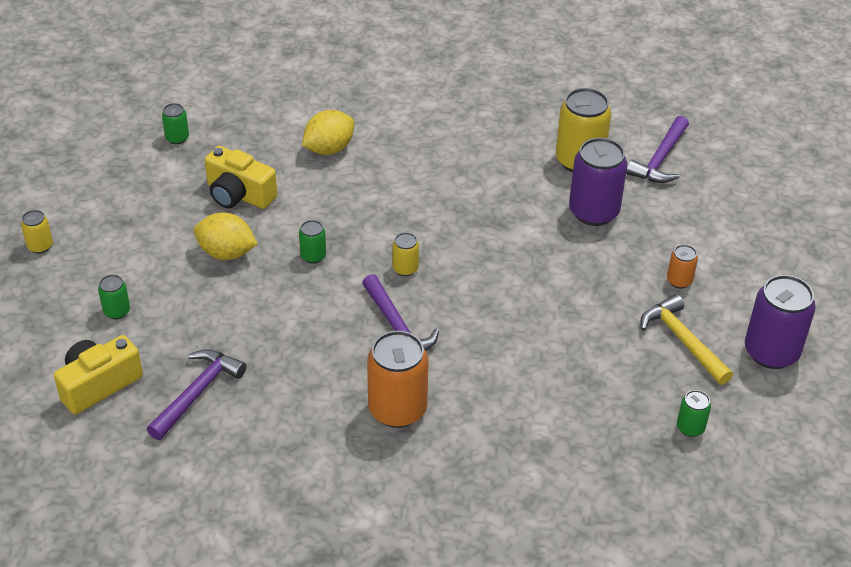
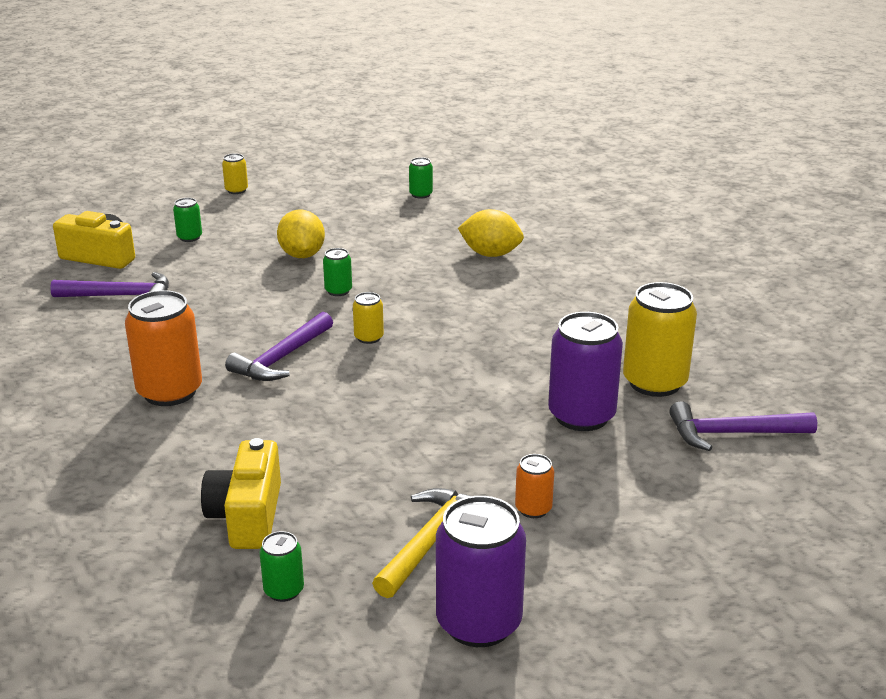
camera: 60 degrees right, 15 degrees down
yellow camera [205,146,277,209] -> yellow camera moved to [201,438,281,549]

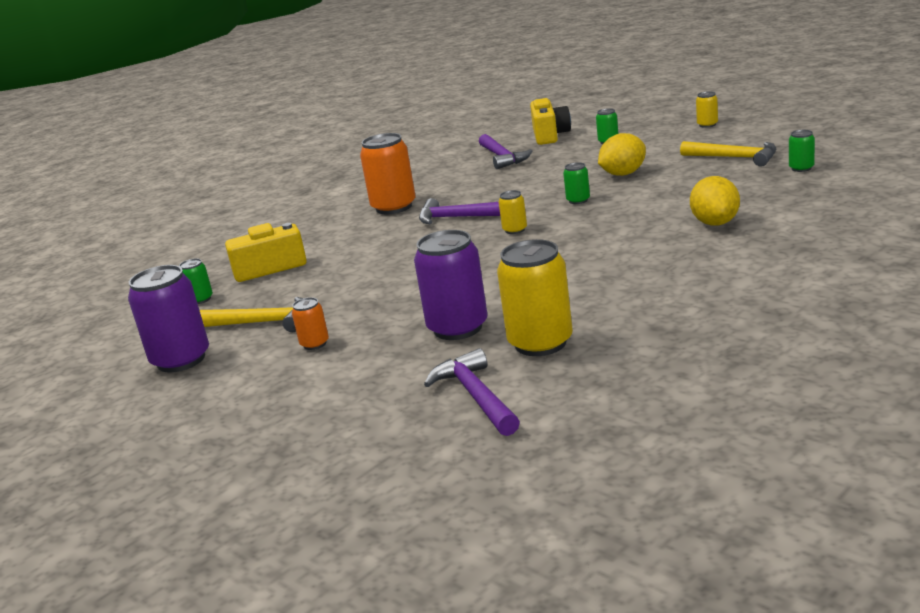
camera: 75 degrees right, 5 degrees down
none -> yellow hammer [680,141,776,167]

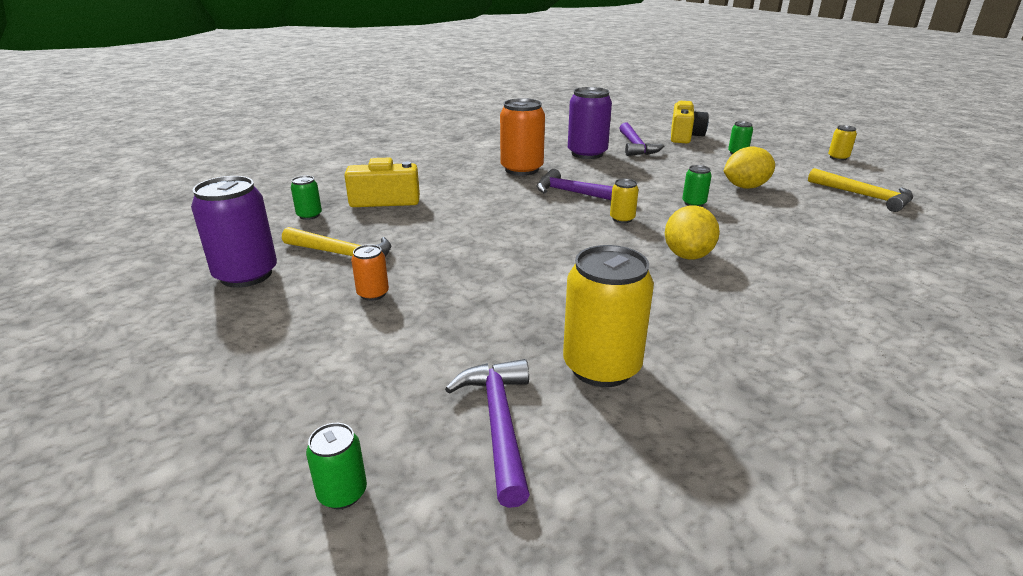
camera: 10 degrees right, 5 degrees up
purple can [414,230,488,340] -> purple can moved to [568,87,612,159]
yellow lemon [690,176,740,226] -> yellow lemon moved to [665,205,720,259]
green can [789,130,815,172] -> green can moved to [306,423,367,509]

